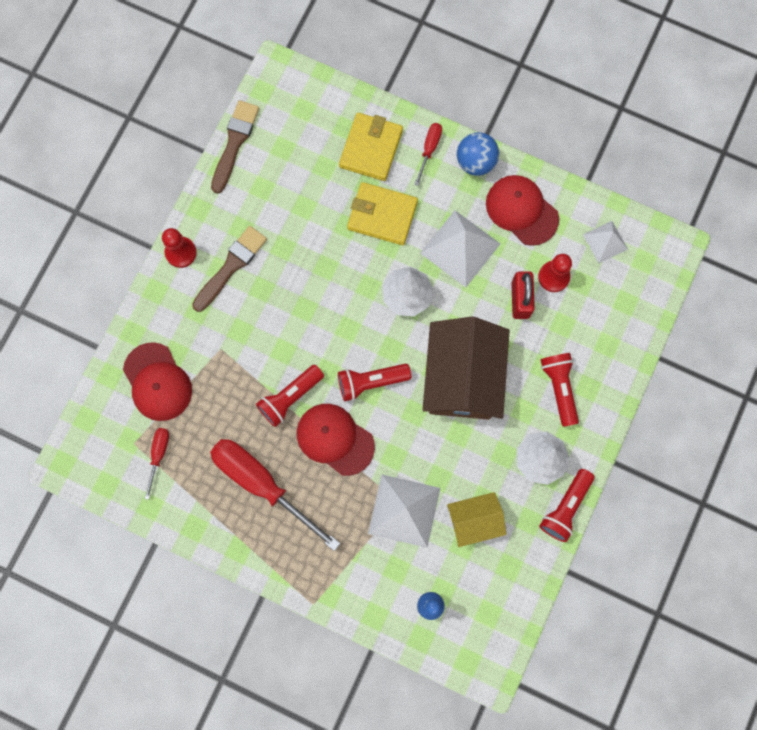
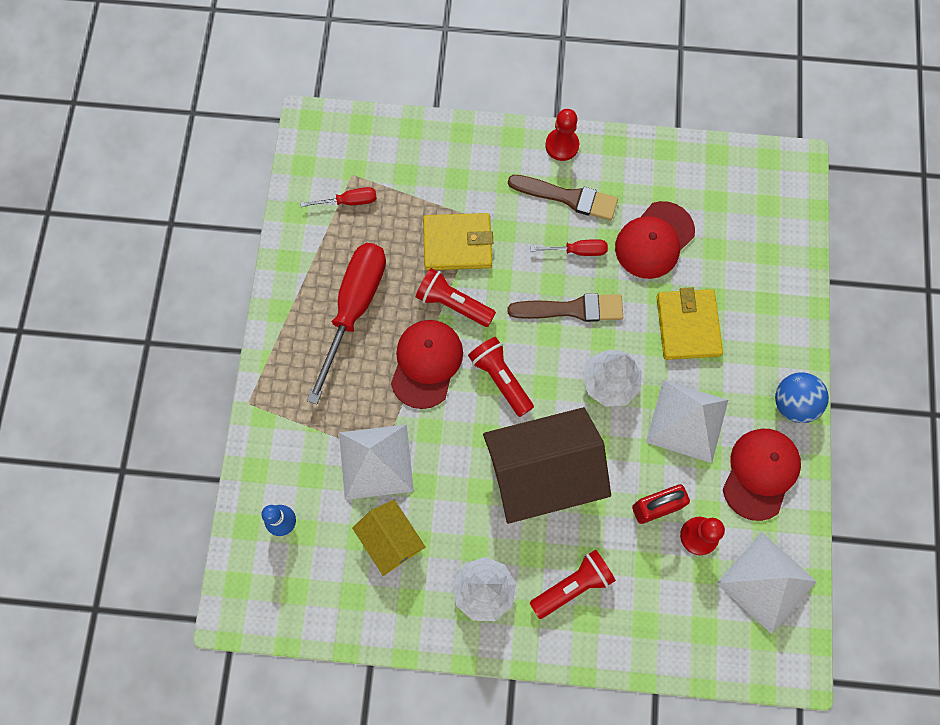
camera: 70 degrees right, 5 degrees down
red cap [123,342,192,421] -> red cap moved to [615,201,695,279]
brown brush [211,100,259,194] -> brown brush moved to [508,294,623,322]
yellow wallet [339,113,403,181] -> yellow wallet moved to [423,213,493,270]
red screwdriver [414,123,442,186] -> red screwdriver moved to [530,239,608,256]
red flashlight [539,469,594,542] -> none
white pyramid [583,221,628,263] -> white pyramid [717,532,817,634], size x1.72

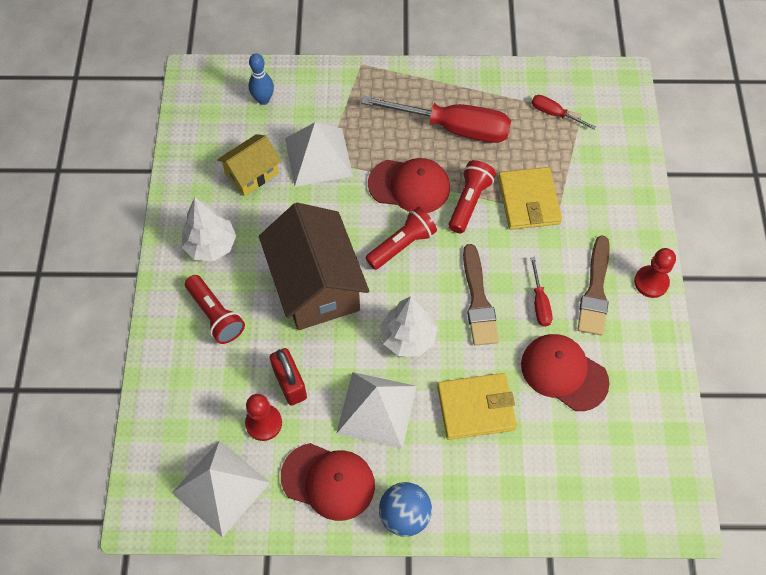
camera: 85 degrees right, 10 degrees down
red screwdriver [300,187,377,207] -> red screwdriver turned 135 degrees clockwise [532,95,596,130]

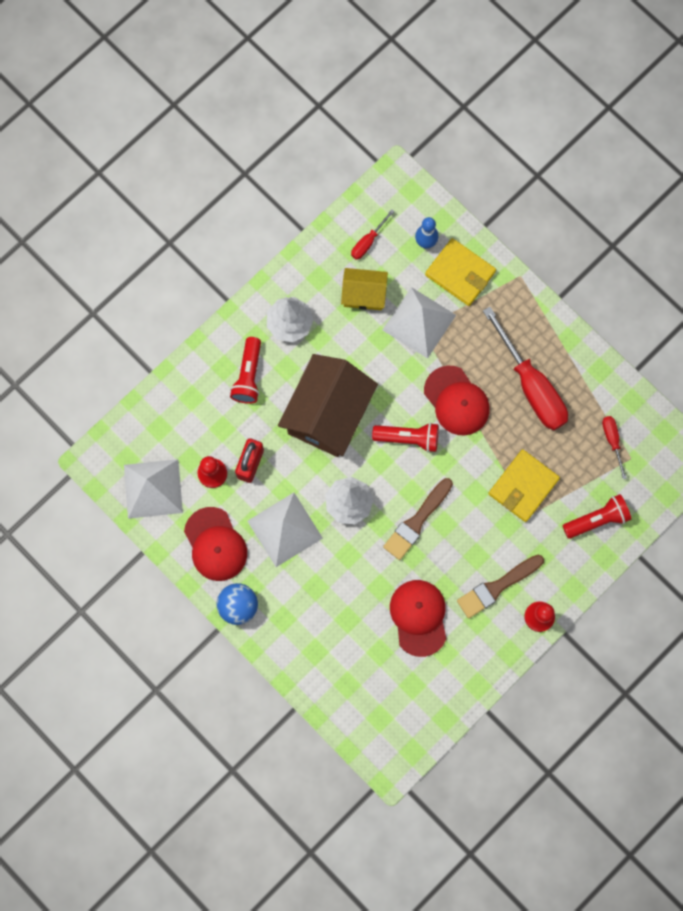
camera: 45 degrees right, 15 degrees up
yellow wallet [437,373,517,440] -> yellow wallet moved to [425,238,496,306]
red flashlight [448,160,496,233] -> red flashlight moved to [563,494,631,539]
red screwdriver [530,257,552,327] -> red screwdriver moved to [351,209,395,260]

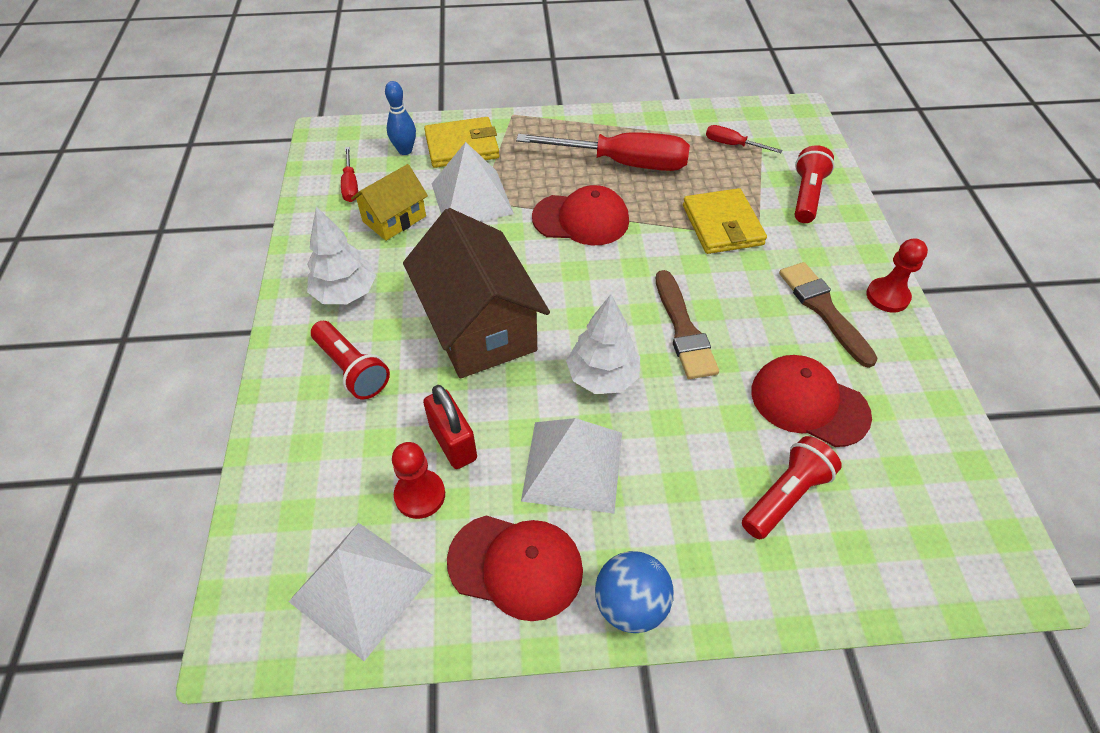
camera: 50 degrees left, 25 degrees down
red flashlight [372,422,439,452] -> red flashlight moved to [742,436,842,539]
brown brush [457,555,544,619] -> brown brush turned 150 degrees clockwise [779,262,878,368]

